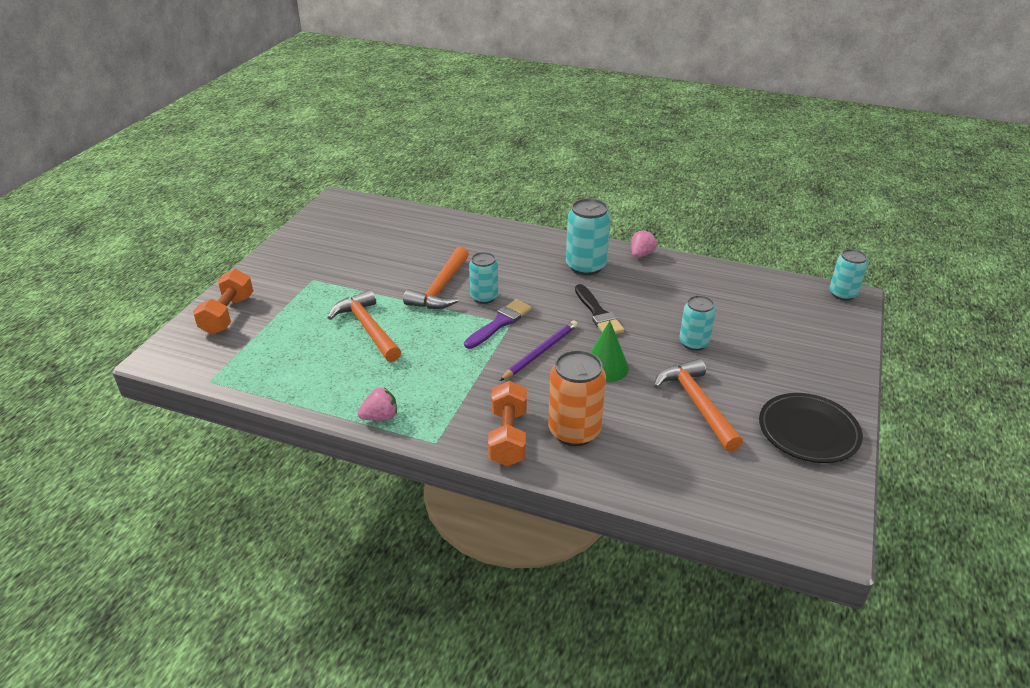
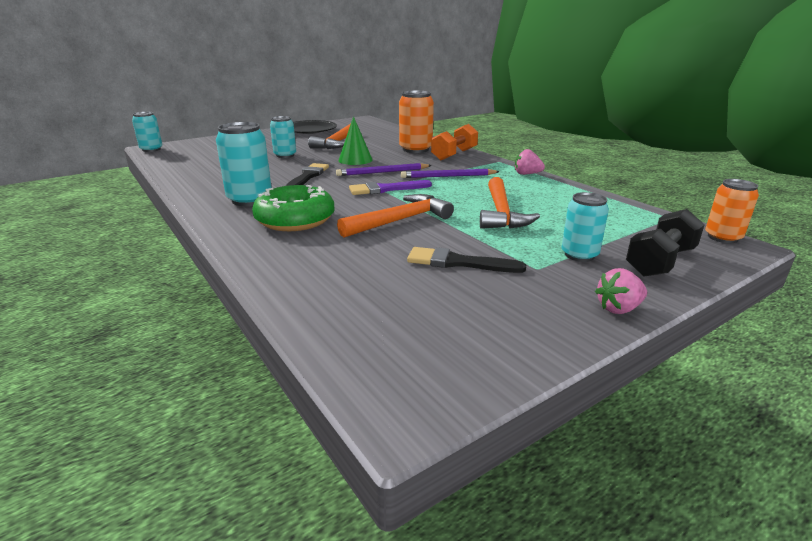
camera: 145 degrees left, 10 degrees down
orange dumbbell [193,269,253,334] -> black dumbbell [626,209,705,277]
turquoise can [469,252,498,304] -> turquoise can moved to [561,192,609,262]
pink strawberry [631,230,657,258] -> pink strawberry moved to [595,268,647,314]
none -> green donut [252,185,335,231]
none -> purple pencil [401,169,500,178]
none -> black brush [407,247,526,273]
none -> orange can [705,179,759,243]

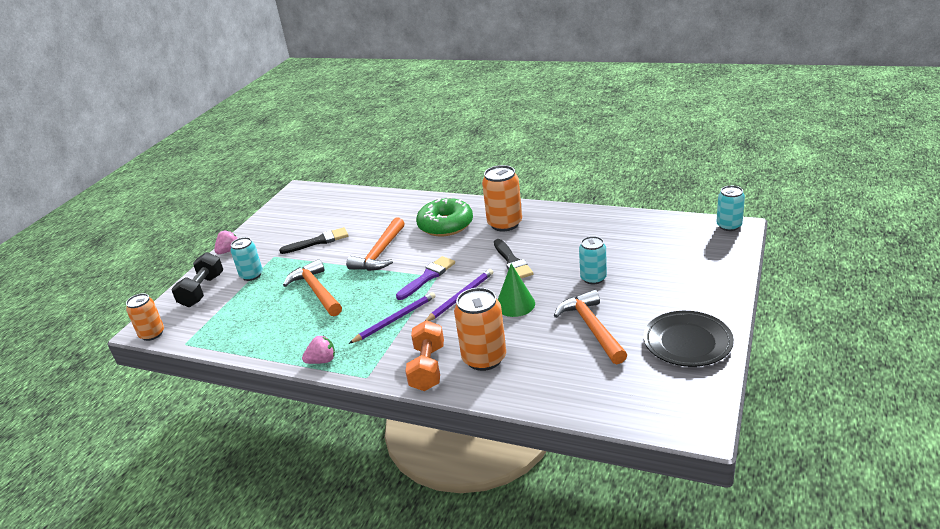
camera: 150 degrees right, 5 degrees up
turquoise can [216,122,272,206] -> orange can [482,165,522,232]

